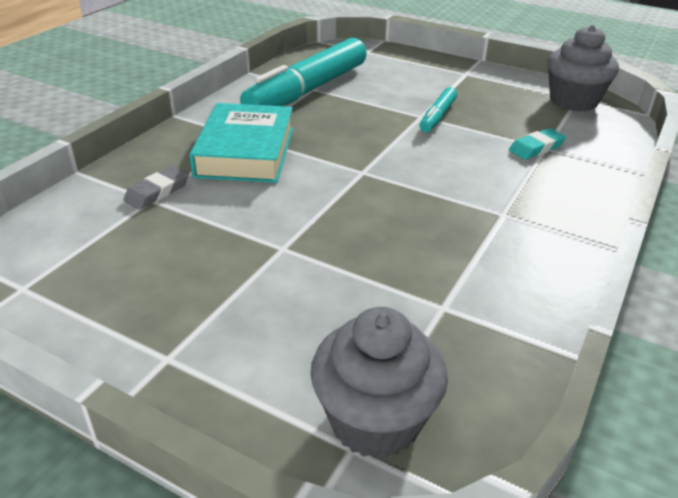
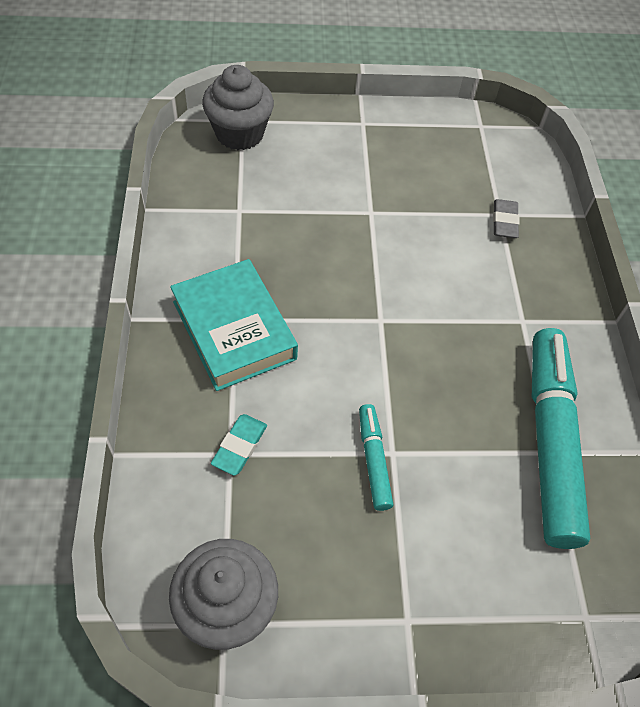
camera: 145 degrees right, 20 degrees up
turquoise book [189,103,293,183] -> turquoise book moved to [170,259,298,391]

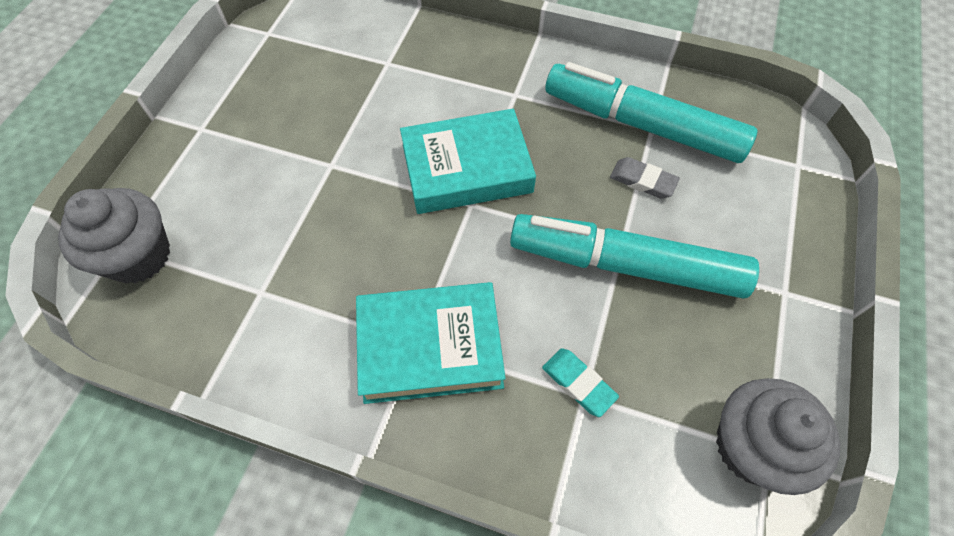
camera: 65 degrees left, 5 degrees up
turquoise marker [359,404,394,511] -> turquoise marker [510,214,759,299], size x2.13
grey eraser [493,199,520,238] -> grey eraser moved to [610,157,680,199]
none -> turquoise book [400,109,536,214]

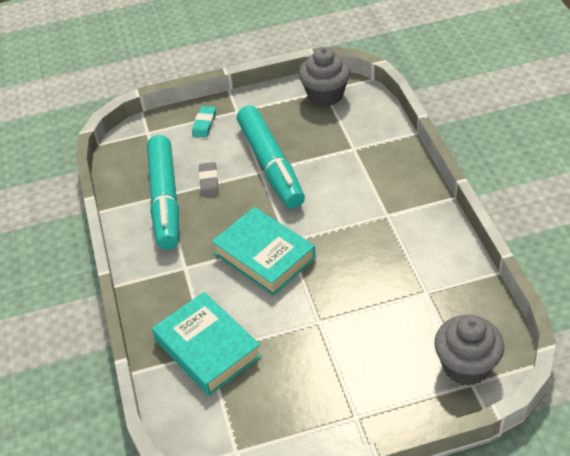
camera: 120 degrees left, 15 degrees down
turquoise book [356,282,506,404] -> turquoise book moved to [152,292,262,396]
turquoise eraser [542,349,619,417] -> turquoise eraser moved to [192,106,216,138]

